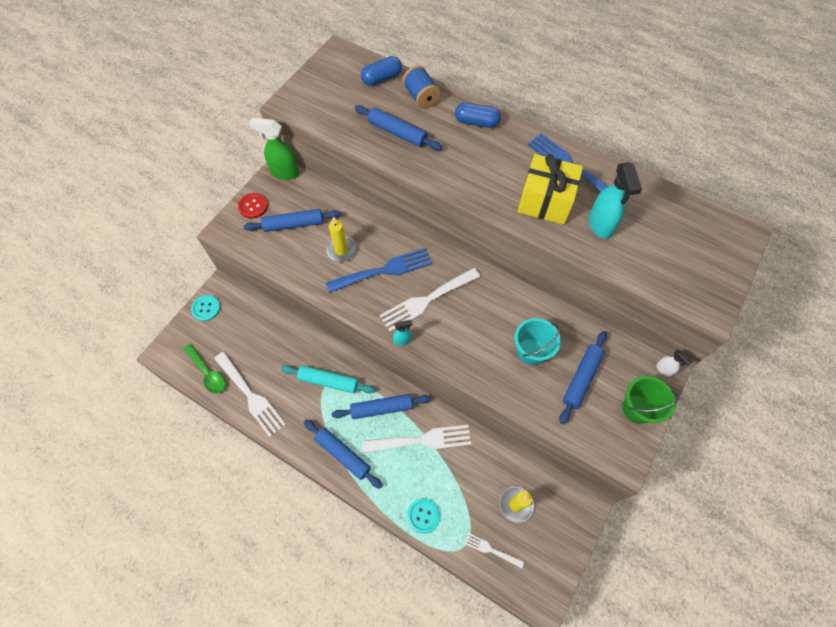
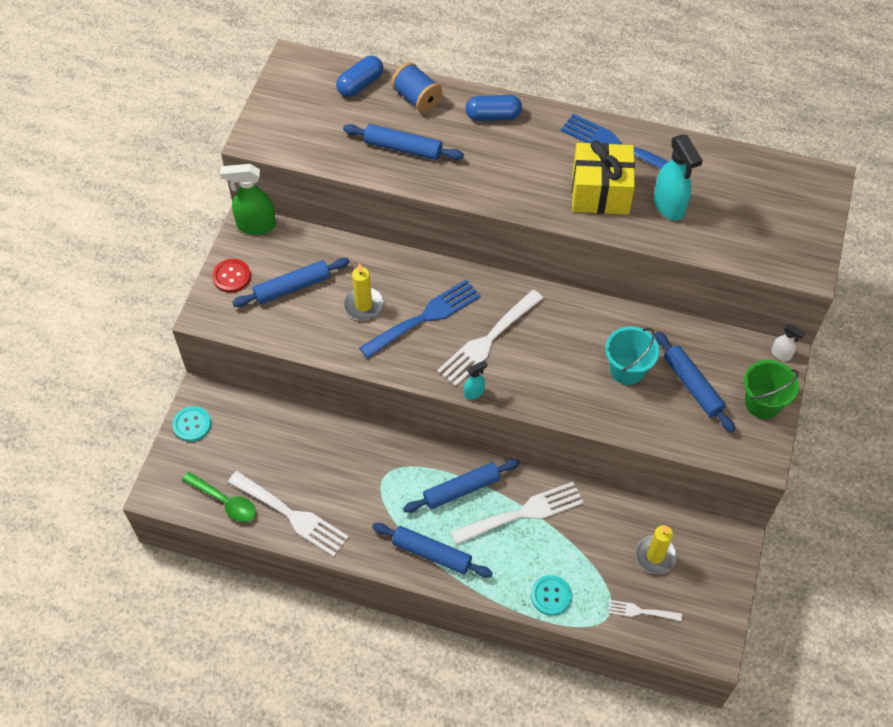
camera: 15 degrees left, 5 degrees down
turquoise rolling pin [281,365,375,393] -> none
blue rolling pin [559,331,607,425] -> blue rolling pin turned 45 degrees counterclockwise [655,332,735,433]

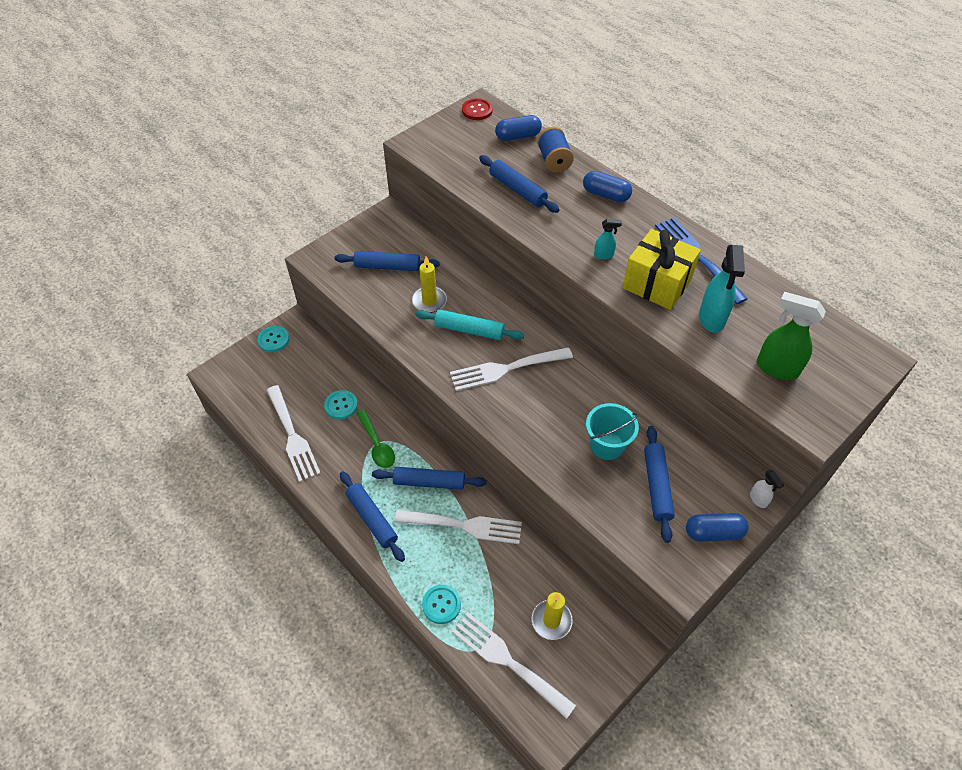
camera: 30 degrees right, 5 degrees down
green spoon [182,472,256,522] -> green spoon moved to [356,409,395,468]
red button [212,259,251,293] -> red button moved to [462,98,493,120]
green spray bottle [220,164,276,235] -> green spray bottle moved to [757,292,826,380]
blue fork [359,279,481,358] -> turquoise rolling pin [415,309,524,340]
turquoise spray bottle [464,360,487,399] -> turquoise spray bottle moved to [594,219,622,259]
white fork [607,600,682,621] -> white fork [452,612,576,719], size x1.92
green bucket [744,360,799,419] -> blue capsule [686,513,749,542]
none -> turquoise button [324,390,358,419]

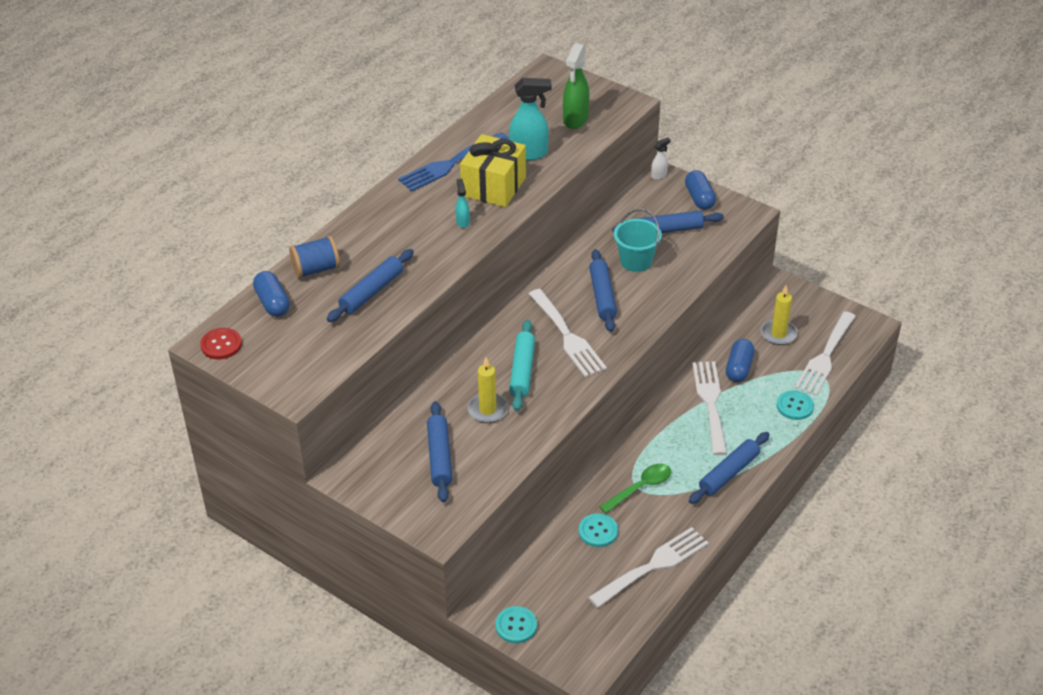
camera: 100 degrees left, 10 degrees down
blue rolling pin [372,467,486,490] -> blue rolling pin moved to [589,249,617,332]
blue capsule [583,171,632,202] -> blue capsule moved to [726,339,755,382]

